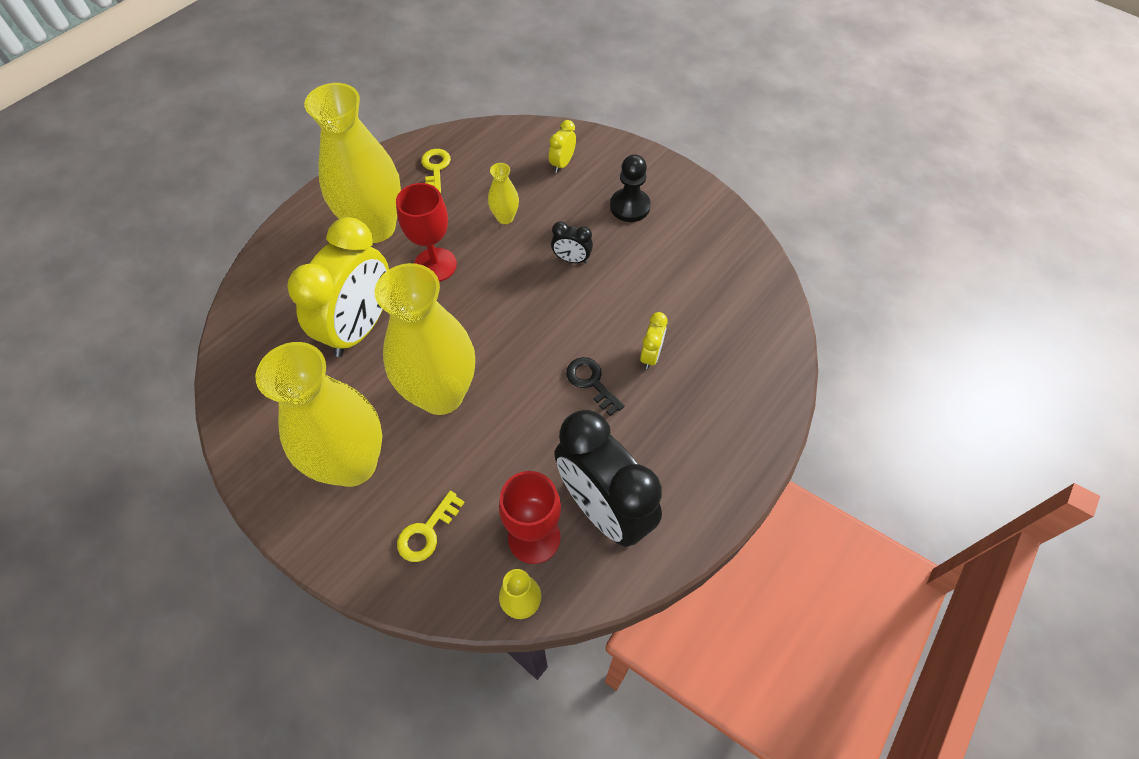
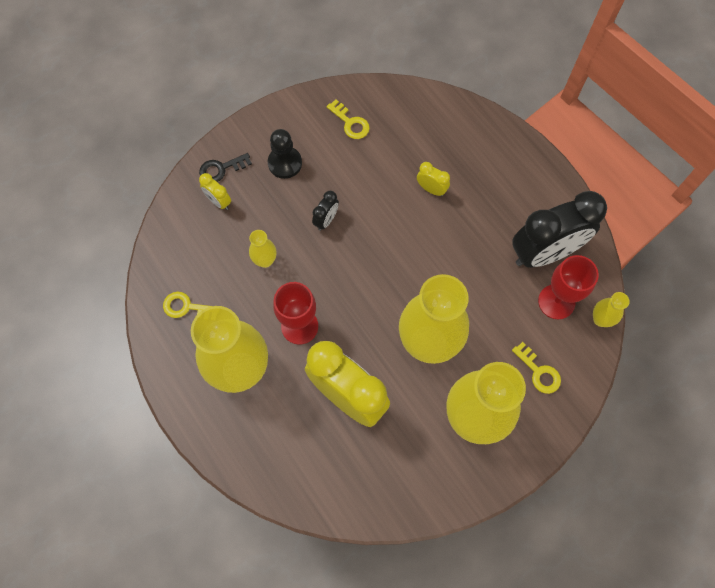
camera: 75 degrees left, 10 degrees up
black key [566,357,624,416] -> black key moved to [199,153,252,182]
none -> yellow key [327,99,370,139]

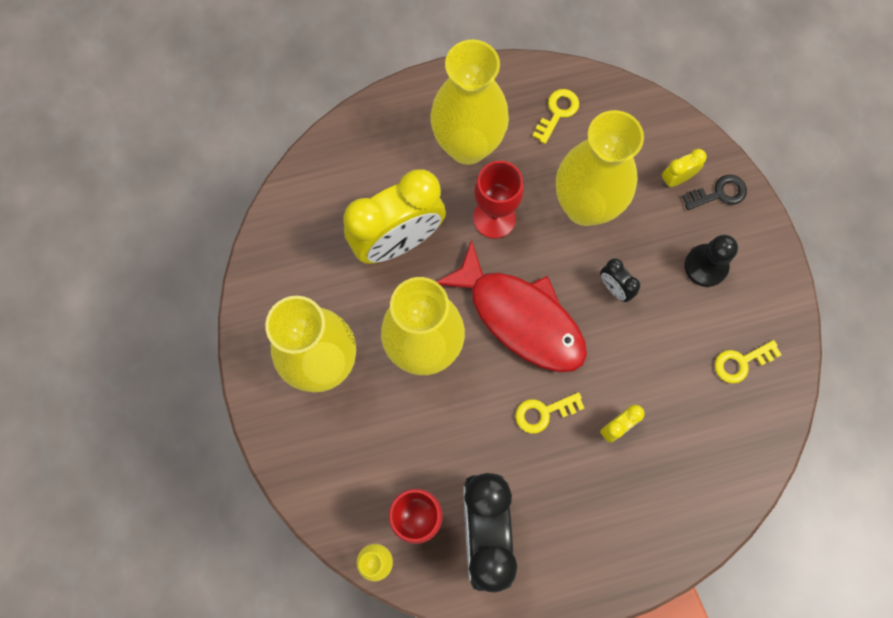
camera: 110 degrees right, 5 degrees up
black key [199,153,252,182] -> black key turned 75 degrees clockwise [682,175,747,210]
yellow vase [249,230,277,268] -> yellow vase [556,110,644,226], size x2.36
yellow key [512,342,561,394] -> yellow key moved to [515,392,584,434]
none -> red fish [436,240,587,372]

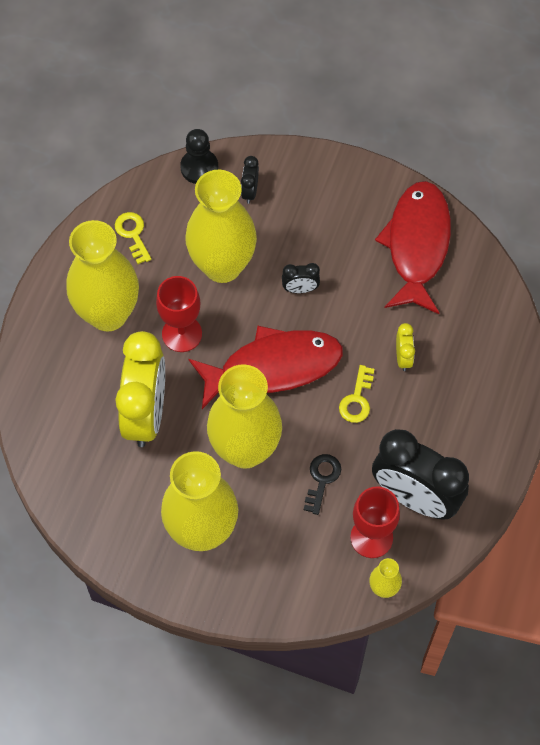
camera: 55 degrees left, 10 degrees down
yellow clock [662,149,707,187] -> black clock [241,156,259,204]
black key [682,175,747,210] -> black key moved to [304,454,341,515]
black pawn [685,235,738,287] -> black pawn moved to [180,129,218,184]
yellow key [715,340,782,384] -> red fish [375,181,451,314]

